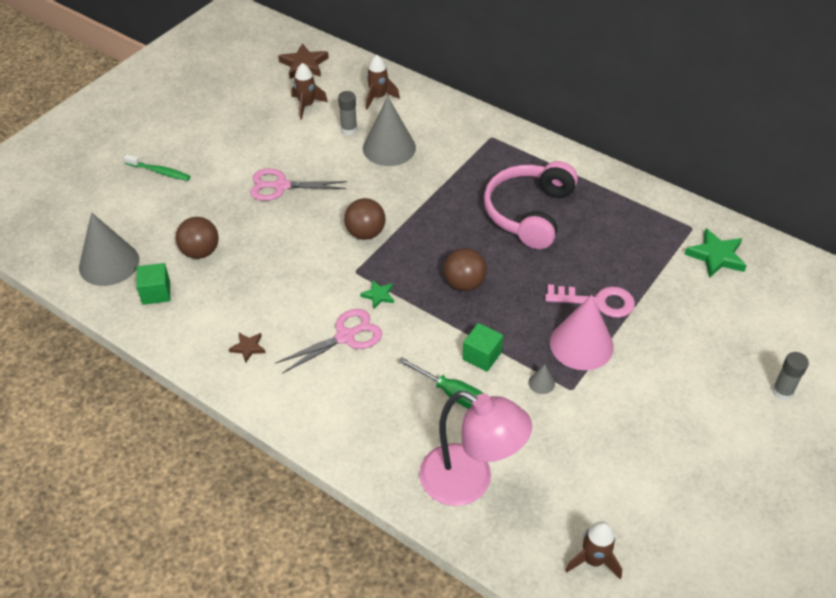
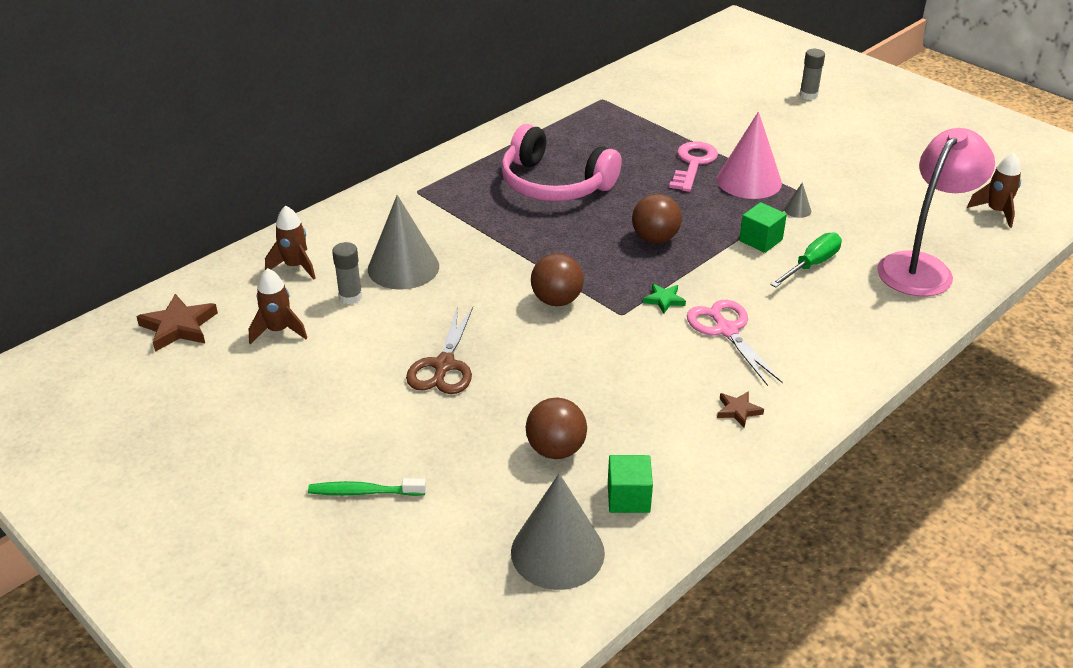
camera: 80 degrees left, 10 degrees down
green toothbrush [124,154,191,181] -> green toothbrush turned 120 degrees counterclockwise [308,478,426,496]
pink scissors [250,168,347,201] -> brown scissors [406,306,473,394]
green star [685,228,747,278] -> none

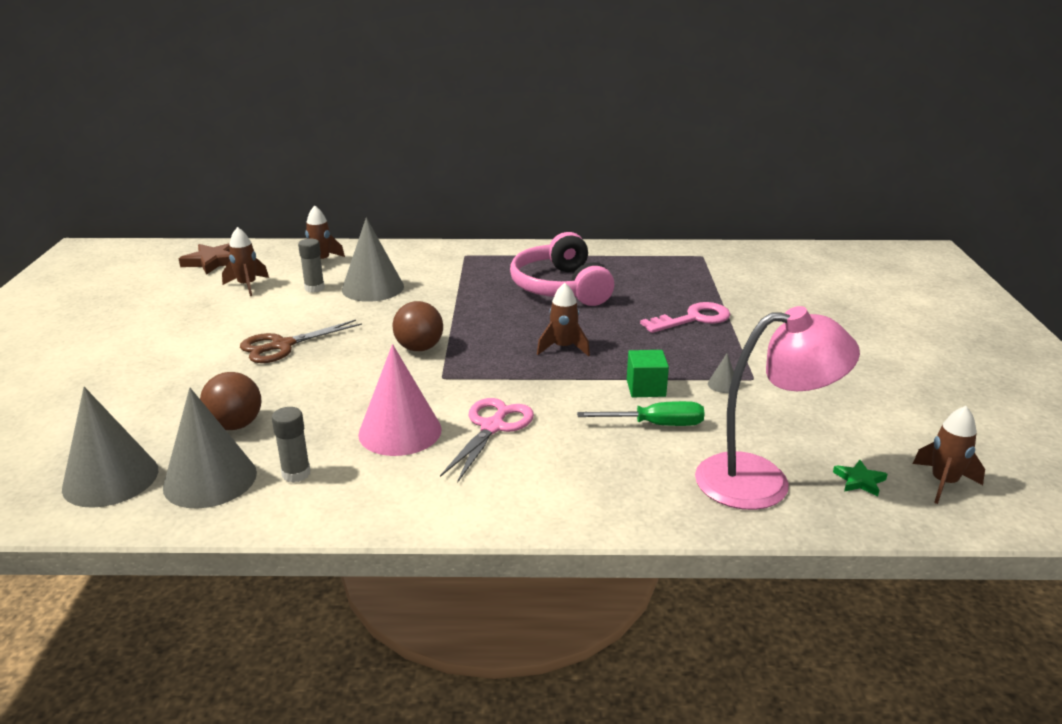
camera: 45 degrees right, 10 degrees down
green toothbrush [308,478,426,496] -> none
green cube [608,455,653,513] -> grey cone [163,388,257,509]
brown ball [632,194,682,243] -> brown rocket [537,283,590,356]
green star [643,284,686,314] -> green star moved to [833,460,887,497]
pink cone [717,112,782,199] -> pink cone moved to [358,344,442,456]
brown star [717,391,764,428] -> none
grey glue stick [799,49,825,100] -> grey glue stick moved to [272,407,311,483]

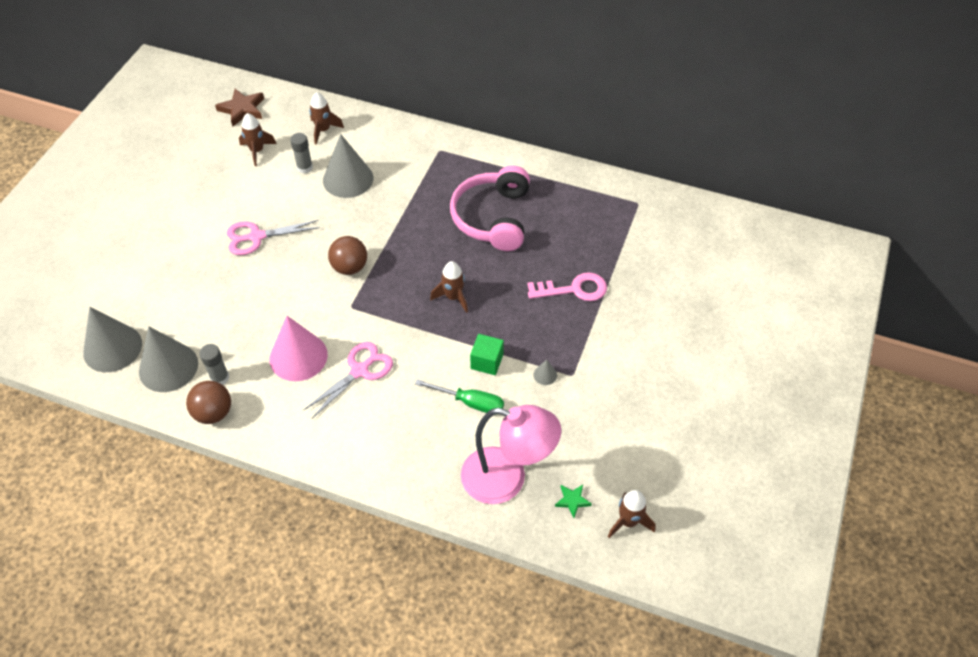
camera: 20 degrees right, 25 degrees up
brown ball [200,372,261,430] -> brown ball moved to [186,381,231,424]
brown scissors [240,320,362,363] -> pink scissors [227,220,320,255]

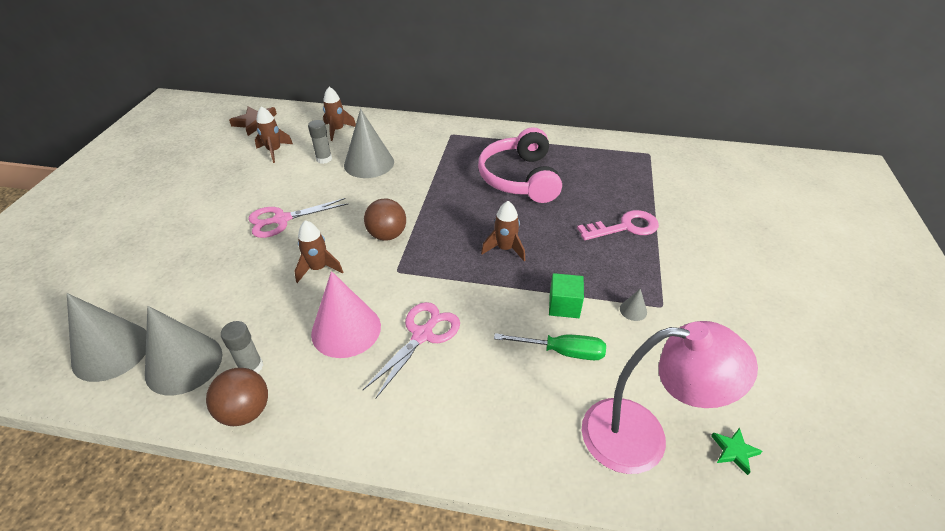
camera: 10 degrees left, 10 degrees down
brown rocket [608,490,656,538] -> brown rocket moved to [294,220,343,283]

